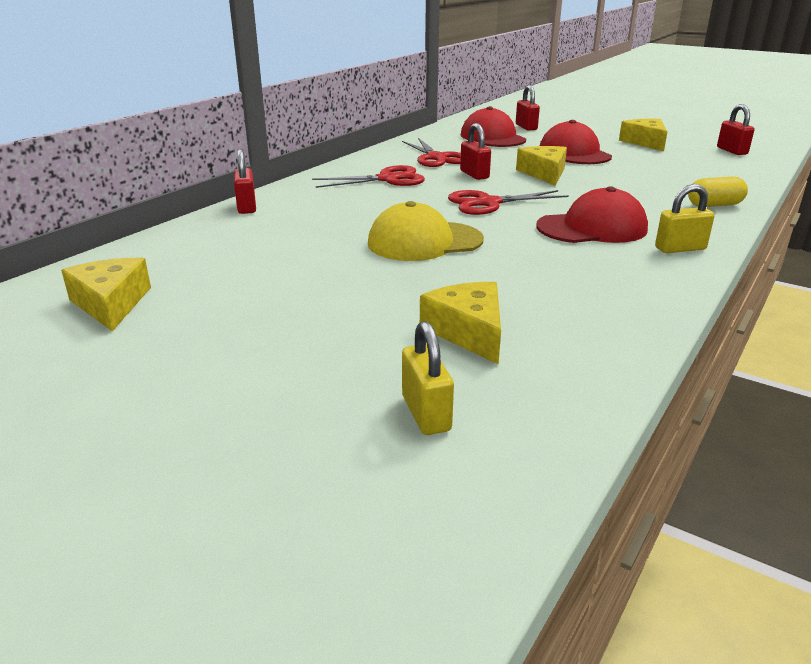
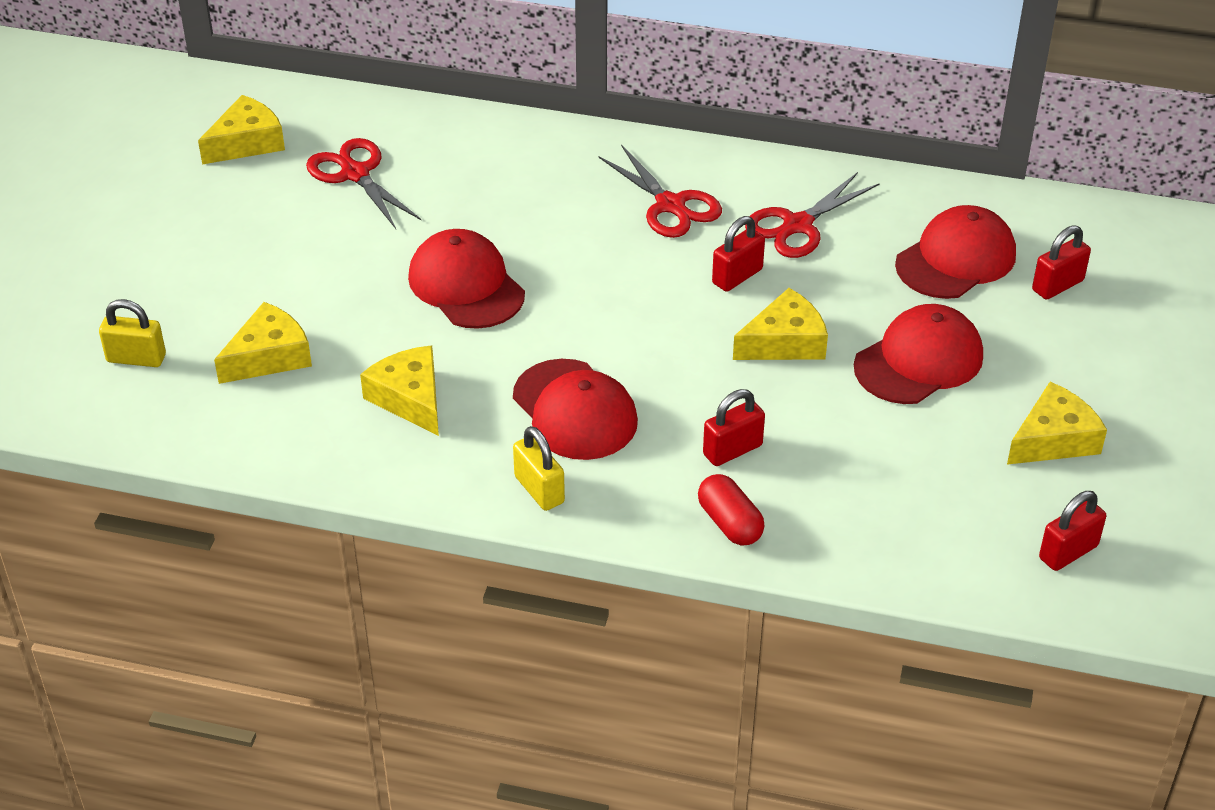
camera: 70 degrees right, 15 degrees up
red padlock [234,149,256,214] -> red padlock moved to [703,389,765,466]
yellow cap [368,201,484,261] -> red cap [408,229,525,329]
yellow padlock [402,321,454,435] -> yellow padlock turned 45 degrees clockwise [99,299,166,367]
red scissors [448,190,569,215] -> red scissors moved to [306,138,421,229]
yellow capsule [688,177,748,207] -> red capsule [698,474,765,546]
none -> yellow cheese [360,346,439,436]

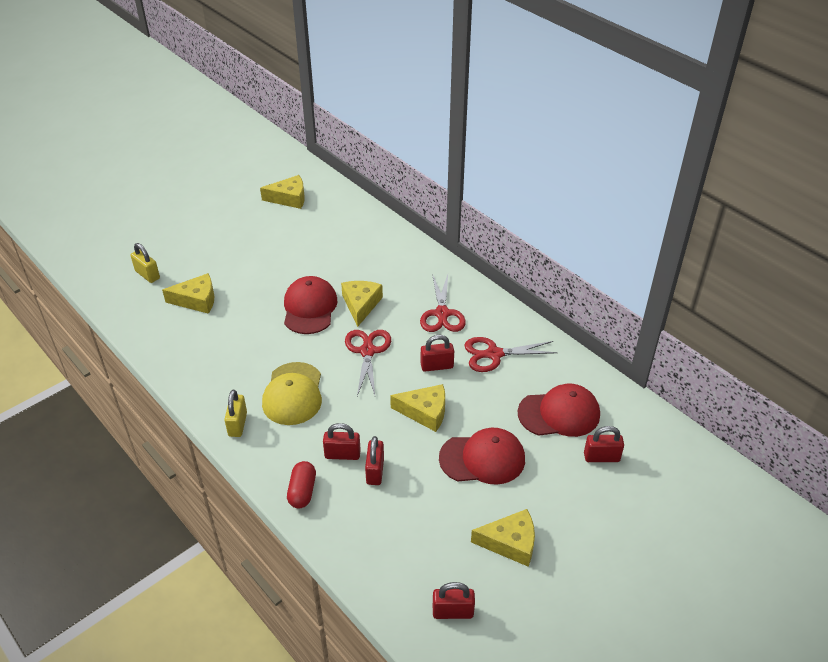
camera: 35 degrees right, 0 degrees up
red scissors [306,138,421,229] -> red scissors moved to [345,330,391,396]
yellow cheese [360,346,439,436] -> yellow cheese moved to [341,281,383,327]
red cap [513,359,638,460] -> yellow cap [262,362,322,425]
none -> red padlock [365,436,384,485]

